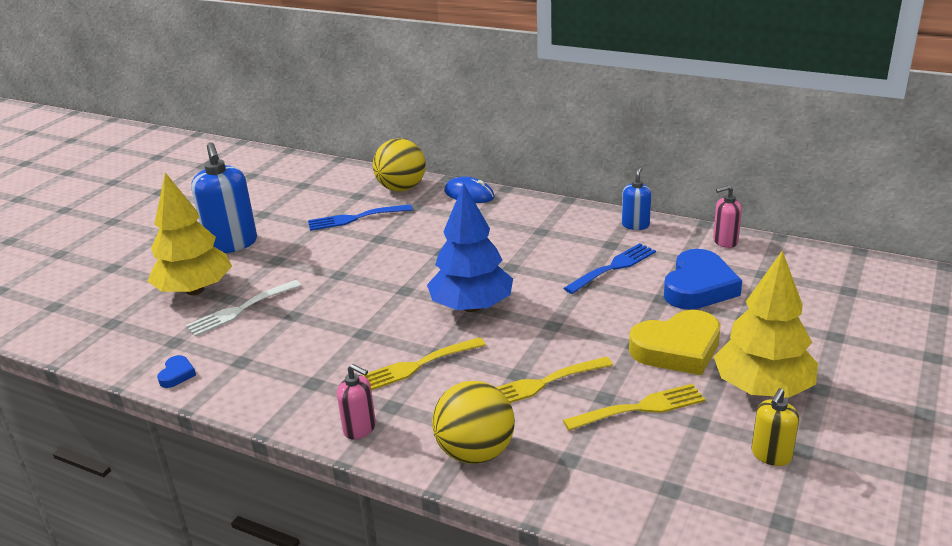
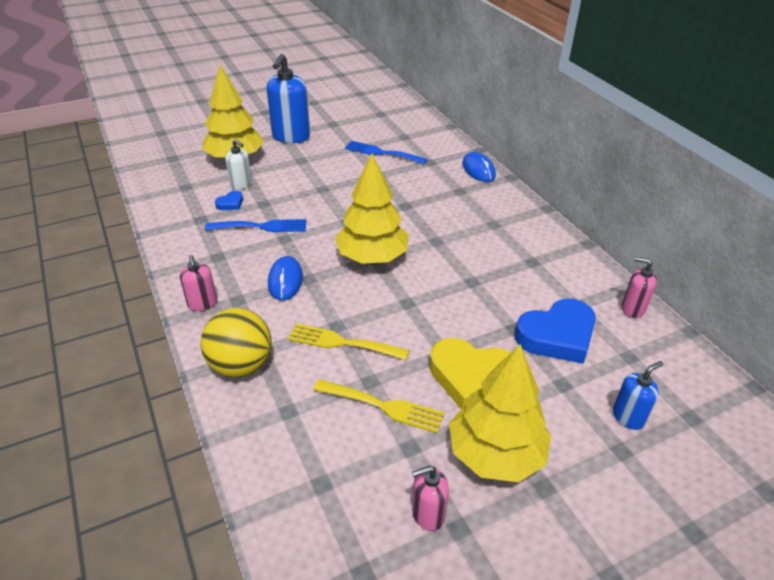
camera: 35 degrees right, 10 degrees up
blue heart [157,355,196,388] -> blue heart moved to [215,191,243,210]
white fork [185,280,302,337] -> white soap dispenser [225,139,252,190]
yellow fork [362,337,486,390] -> blue mouse [268,256,303,301]
yellow ball [373,138,426,192] -> none
blue tree [427,183,513,312] -> yellow tree [335,154,409,264]
blue fork [563,243,656,294] -> blue fork moved to [205,219,306,232]
blue soap dispenser [622,166,651,230] -> blue soap dispenser moved to [613,361,663,430]
yellow soap dispenser [751,388,799,466] -> pink soap dispenser [412,465,449,531]

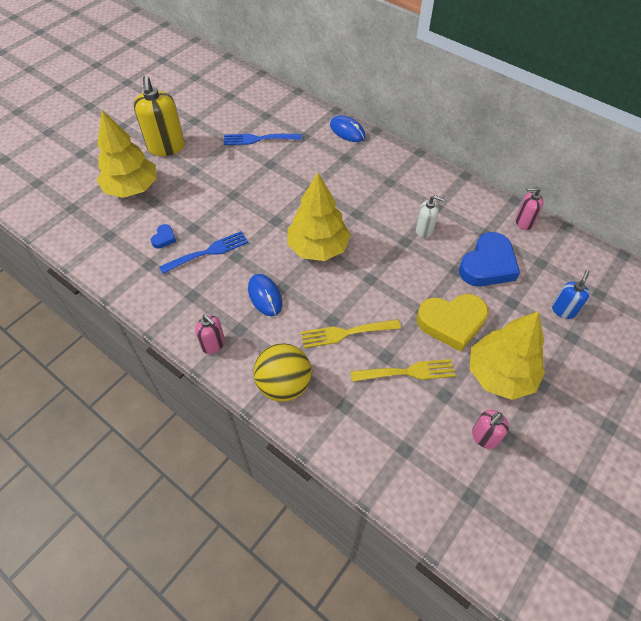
camera: 25 degrees left, 15 degrees up
white soap dispenser [225,139,252,190] -> white soap dispenser moved to [416,195,445,238]
blue soap dispenser [266,54,310,143] -> yellow soap dispenser [134,76,185,156]

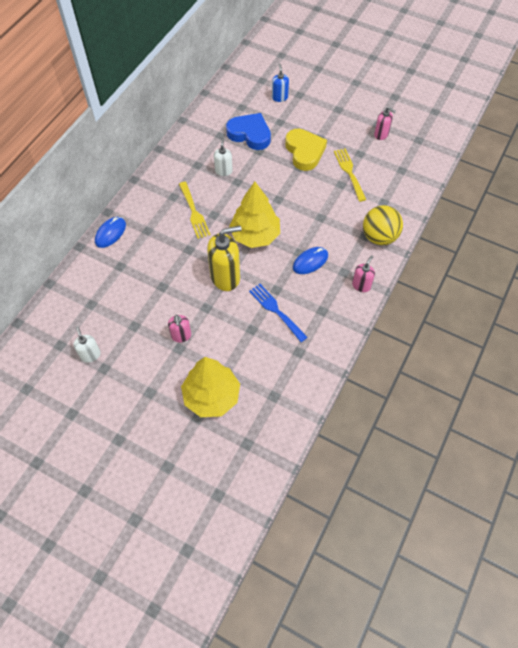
camera: 100 degrees left, 5 degrees up
yellow soap dispenser [134,76,185,156] -> yellow soap dispenser moved to [207,226,242,291]
blue heart [151,224,176,249] -> none
blue fork [224,134,302,145] -> none
yellow fork [301,319,401,348] -> yellow fork moved to [179,182,210,239]
yellow tree [469,311,545,400] -> none
pink soap dispenser [515,187,543,230] -> pink soap dispenser moved to [168,315,191,343]
blue soap dispenser [552,270,590,319] -> blue soap dispenser turned 60 degrees clockwise [272,64,289,102]
none -> white soap dispenser [73,326,101,363]

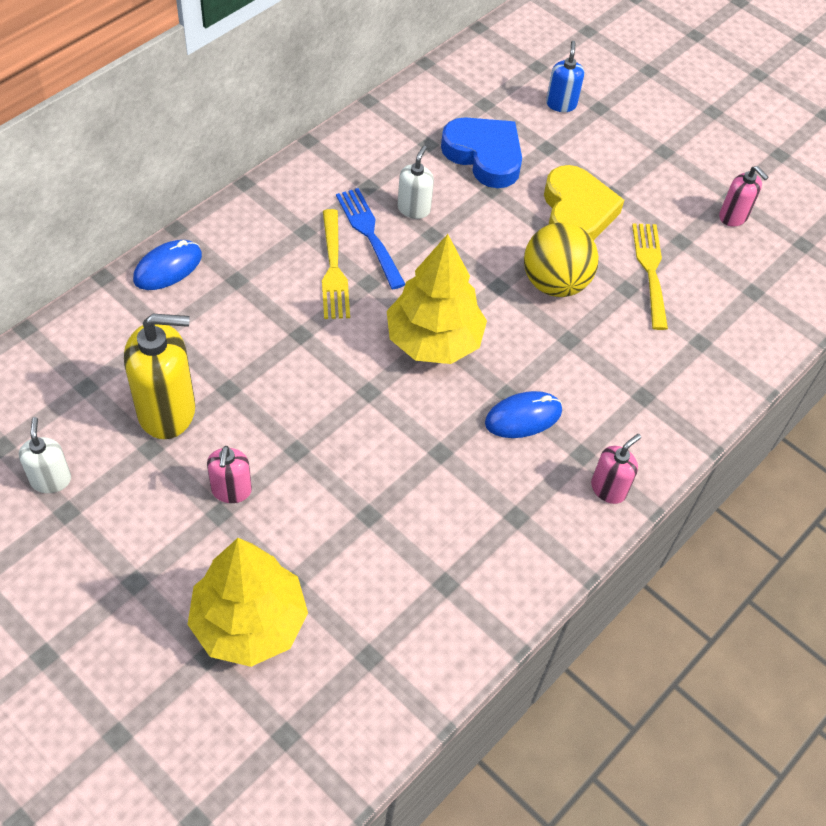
camera: 10 degrees right, 5 degrees down
yellow soap dispenser [207,226,242,291] -> yellow soap dispenser moved to [124,314,195,439]
blue fork [249,284,308,342] -> blue fork moved to [336,188,405,289]
yellow ball [363,205,403,245] -> yellow ball moved to [524,222,599,297]

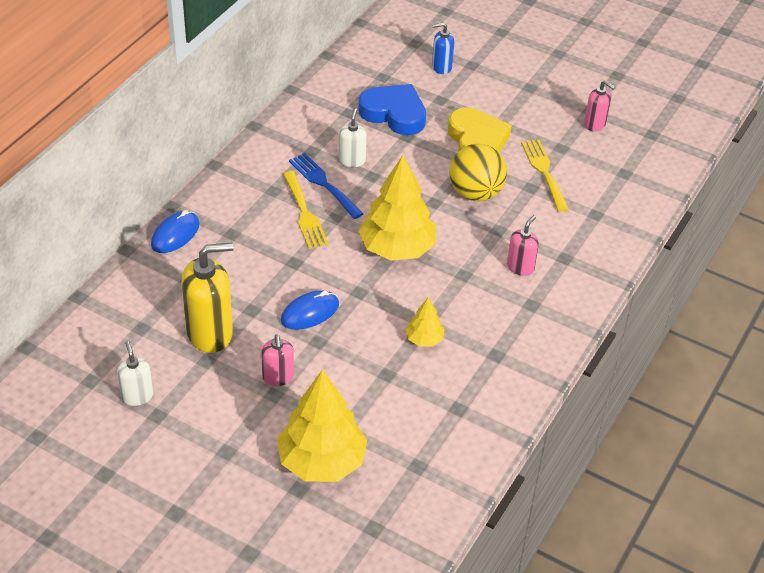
camera: 10 degrees left, 10 degrees down
blue mouse [485,391,562,438] -> blue mouse moved to [281,291,339,330]
blue soap dispenser [546,41,584,112] -> blue soap dispenser turned 90 degrees counterclockwise [432,23,454,74]
pink soap dispenser [591,434,641,504] -> pink soap dispenser moved to [507,215,539,276]
none -> yellow tree [405,297,445,346]

